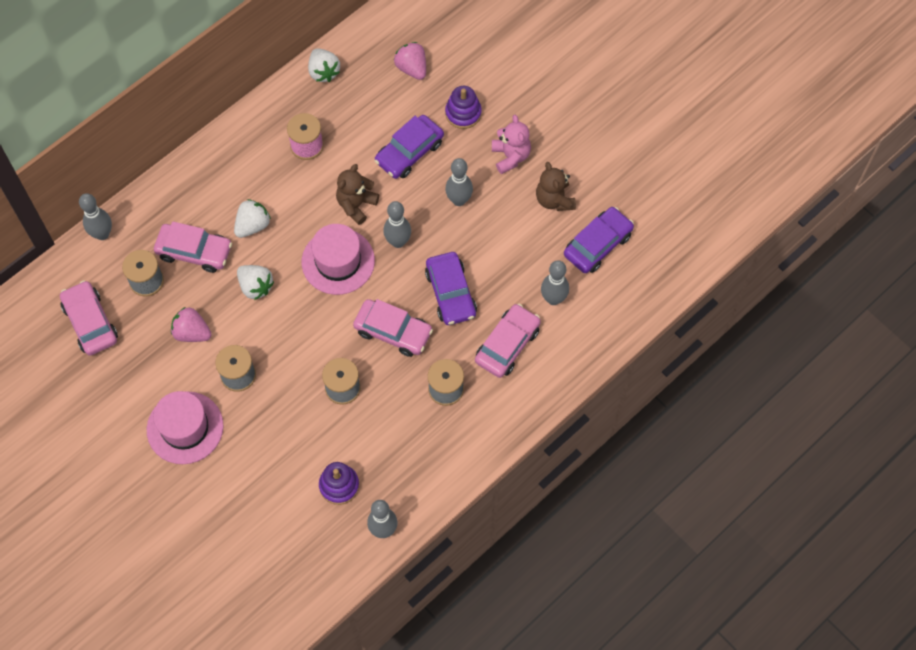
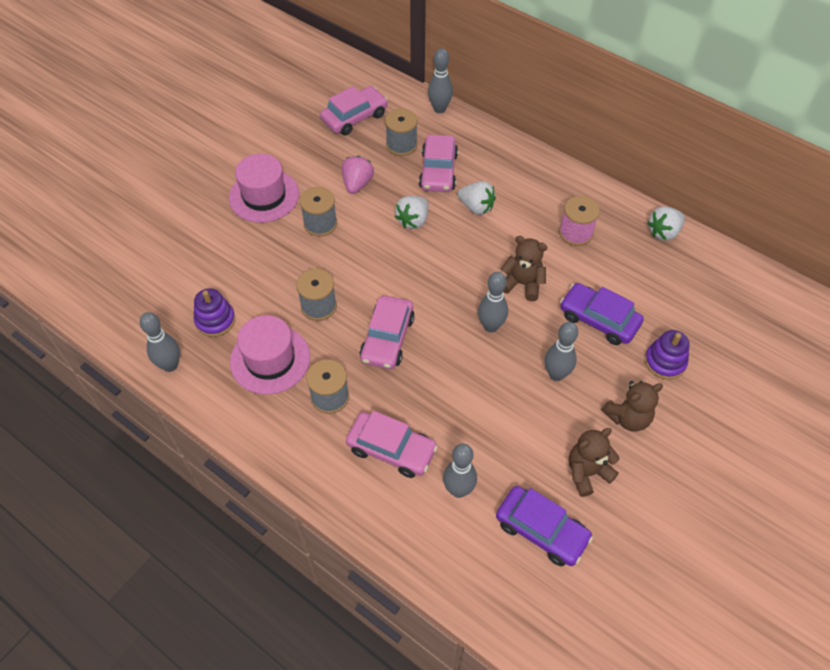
camera: 80 degrees right, 10 degrees down
pink hat [302,224,375,295] -> pink hat moved to [230,315,310,394]
pink strawberry [394,42,426,80] -> none
purple car [425,252,477,325] -> none
pink teddy bear [492,115,531,174] -> brown teddy bear [601,381,663,432]

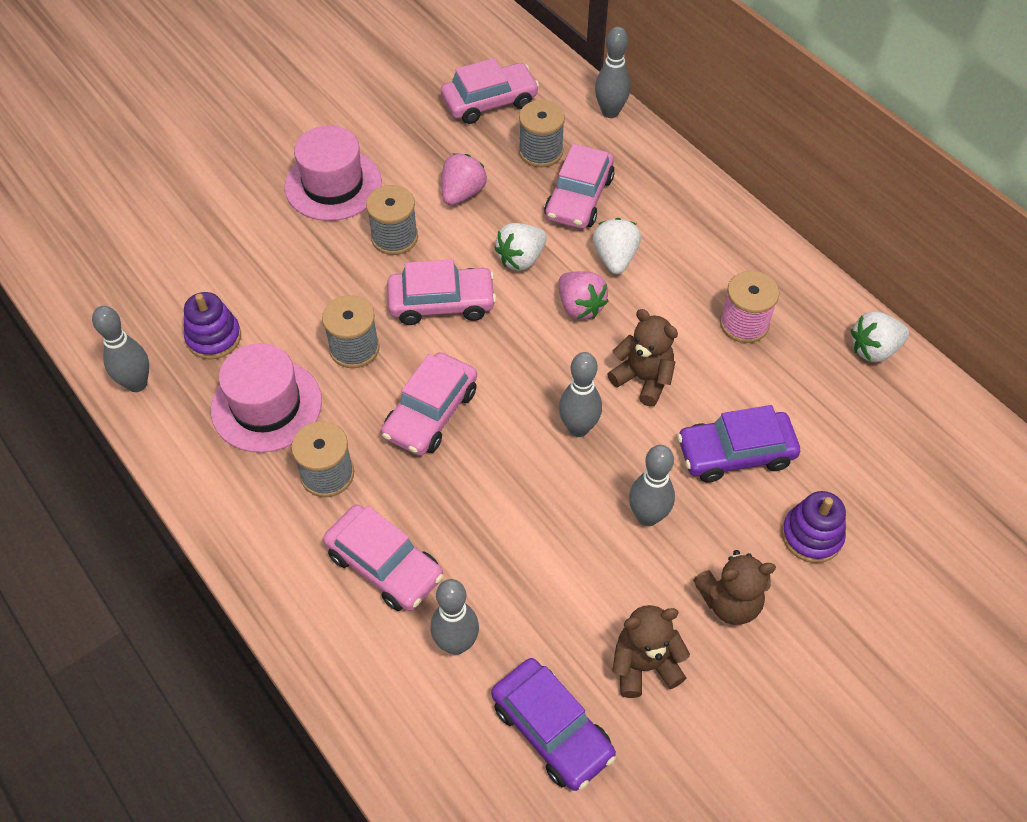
camera: 15 degrees right, 0 degrees up
white strawberry [458,181,496,215] -> white strawberry turned 135 degrees counterclockwise [593,218,641,274]
purple car [560,283,644,345] -> purple car turned 60 degrees counterclockwise [677,405,800,483]
none -> pink car [387,259,496,325]
none -> pink strawberry [559,271,609,320]

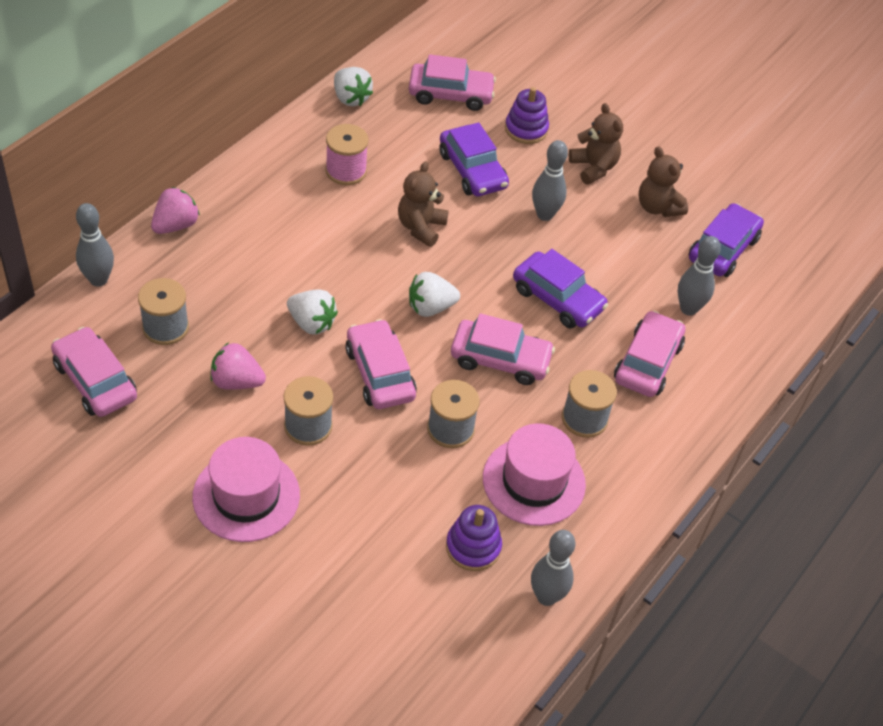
camera: 110 degrees left, 5 degrees down
pink car [544,144,615,229] -> pink car moved to [409,54,496,111]
pink strawberry [559,271,609,320] -> pink strawberry moved to [151,187,200,234]
grey bowling pin [559,352,602,437] -> none
white strawberry [593,218,641,274] -> white strawberry moved to [409,272,460,317]
none -> purple car [513,249,608,328]

